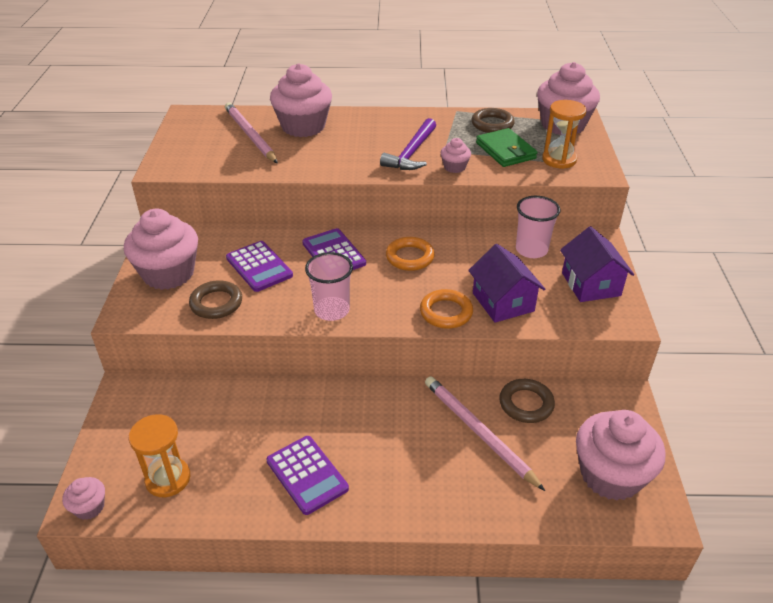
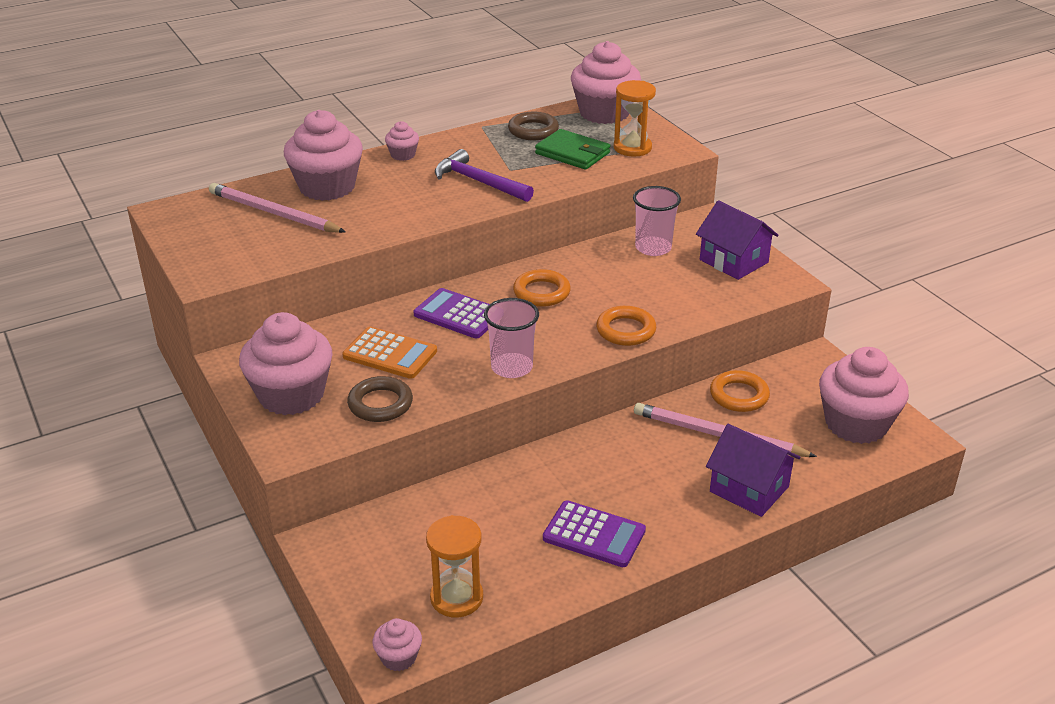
camera: 30 degrees left, 5 degrees down
purple calculator [226,241,293,292] -> orange calculator [342,326,437,379]
purple hammer [380,118,436,170] -> purple hammer turned 135 degrees clockwise [435,149,534,202]
pink cupcake [441,138,471,173] -> pink cupcake moved to [385,121,419,161]
purple house [468,244,545,323] -> purple house moved to [706,424,800,517]
brown ring [499,379,555,423] -> orange ring [710,370,770,412]

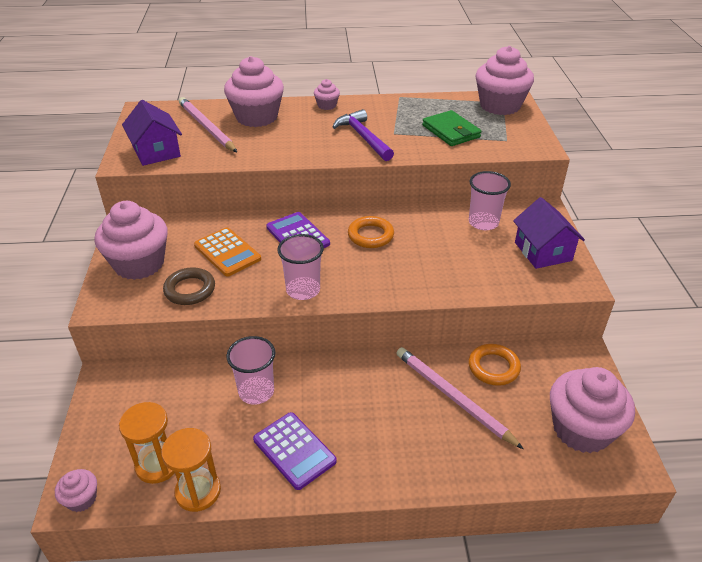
camera: 25 degrees right, 5 degrees up
brown ring [508,112,559,140] -> none
orange ring [596,306,656,346] -> none
orange hourglass [614,80,656,157] -> orange hourglass moved to [161,428,221,512]
purple house [706,424,800,517] -> purple house moved to [122,100,182,166]
none -> pink cup [226,336,275,405]

